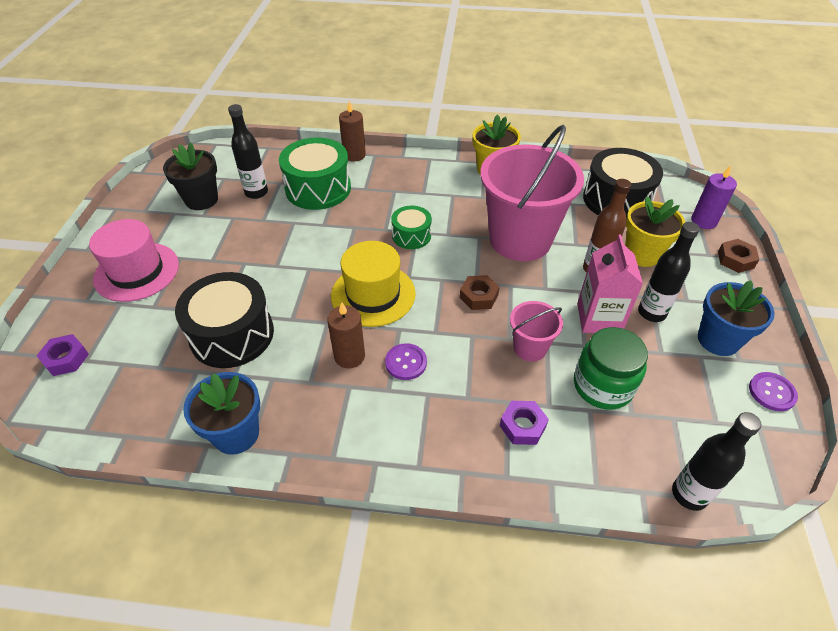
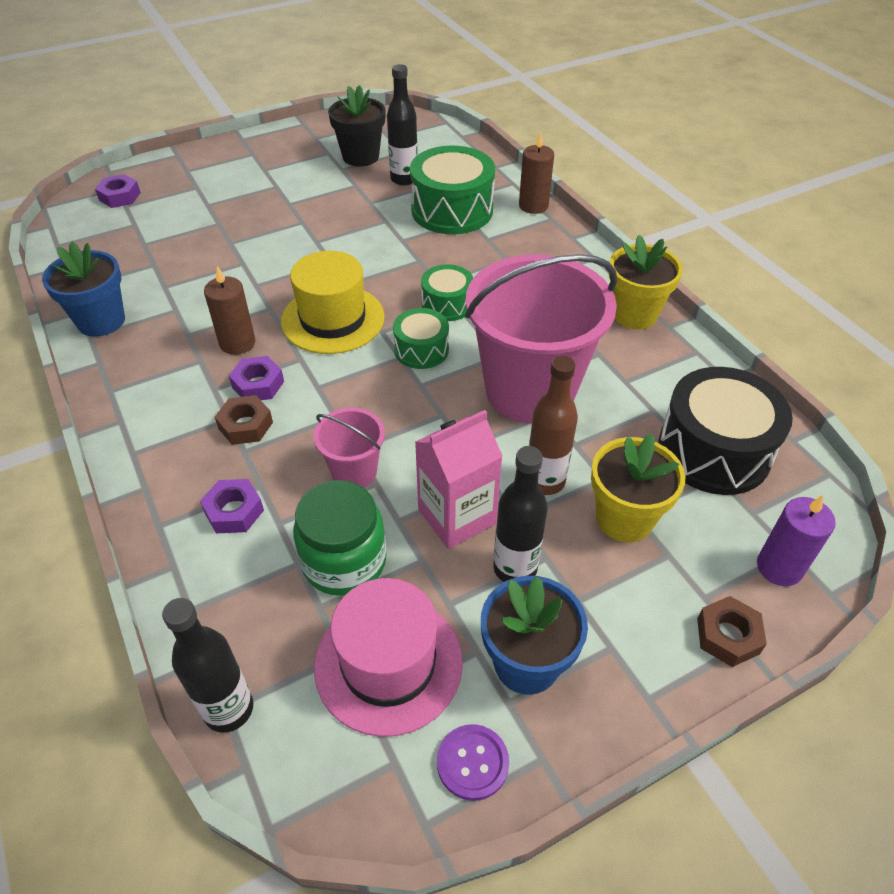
camera: 55 degrees right, 0 degrees up
pink hat [89,219,179,302] -> pink hat moved to [314,578,463,737]
black drum [175,272,274,368] -> none
purple button [385,343,427,380] -> purple nut [229,356,284,400]
brown nut [460,275,499,310] -> brown nut moved to [215,395,273,445]
none -> green drum [393,308,449,369]

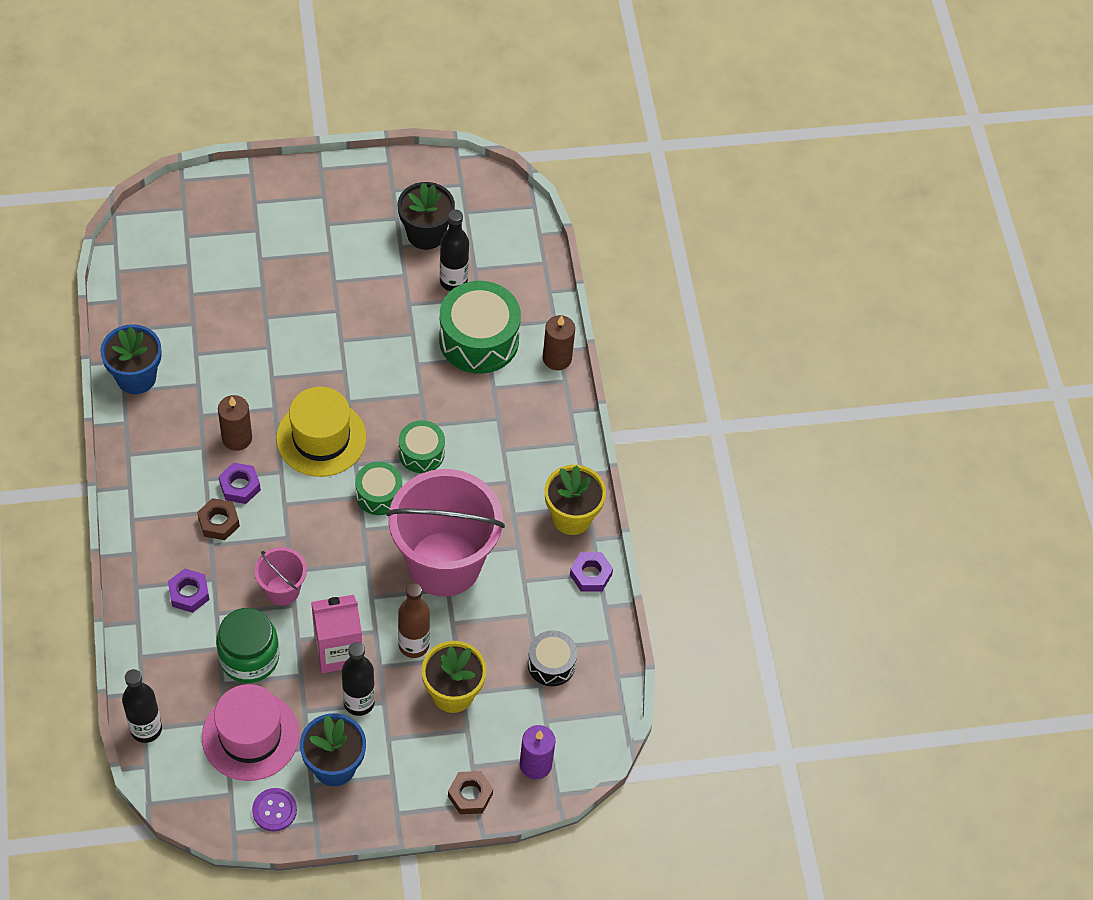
camera: 15 degrees right, 10 degrees up
purple nut [95,174,141,208] -> purple nut moved to [570,552,613,592]
black drum [658,367,793,495] -> black drum [528,631,577,686], size x0.55

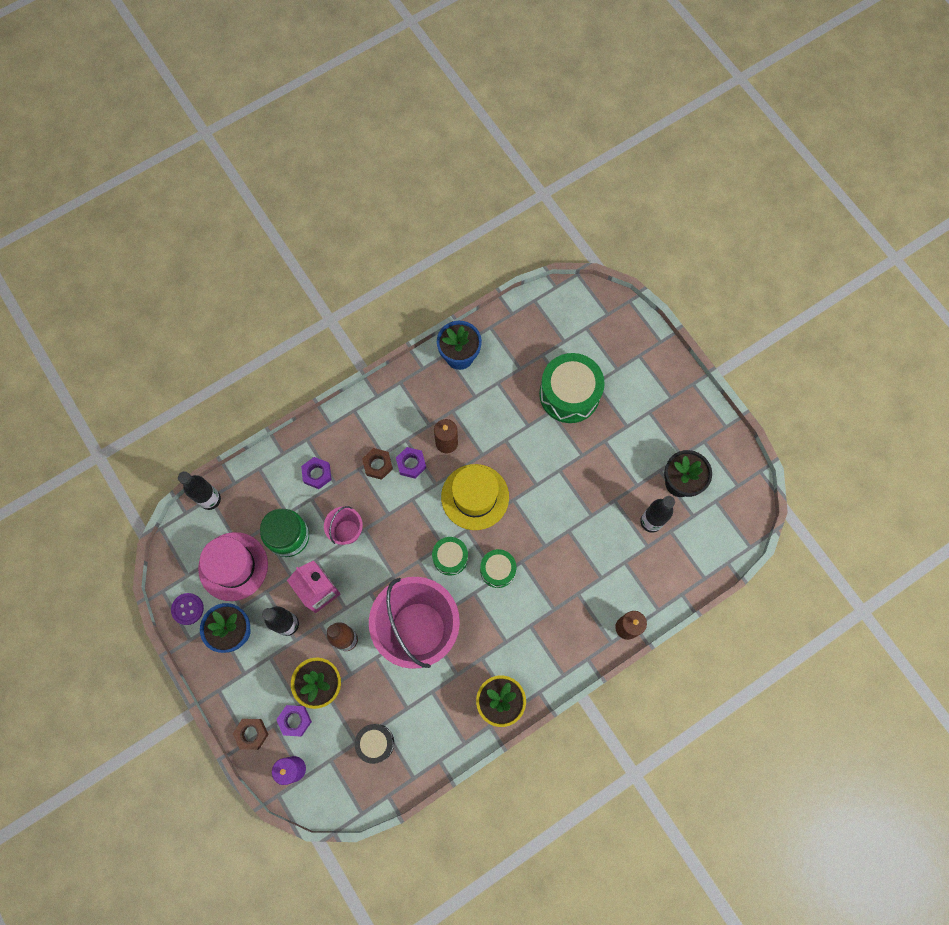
camera: 70 degrees right, 15 degrees up
green drum [439,281,521,374] -> green drum moved to [539,353,605,423]
purple nut [570,552,613,592] -> purple nut moved to [276,705,312,736]

